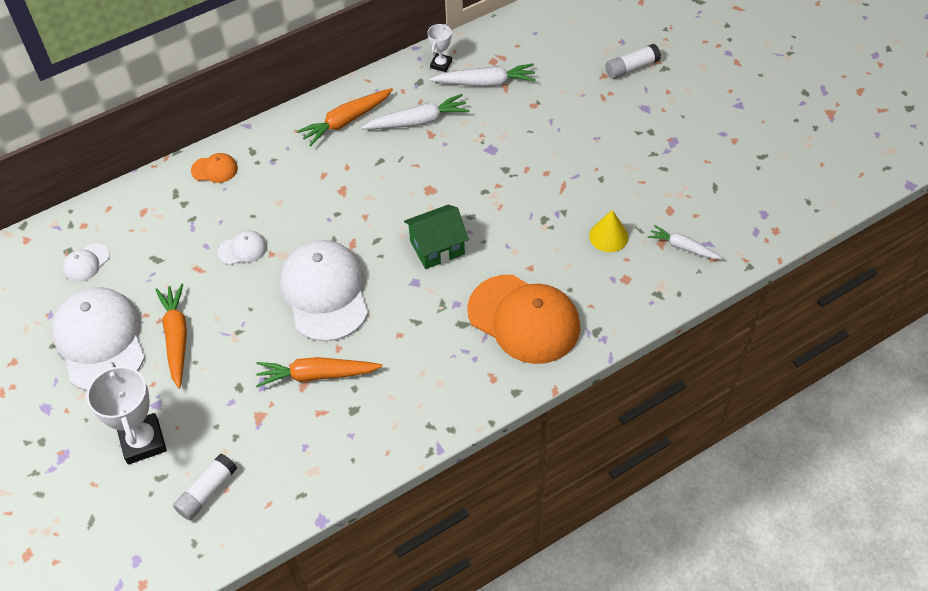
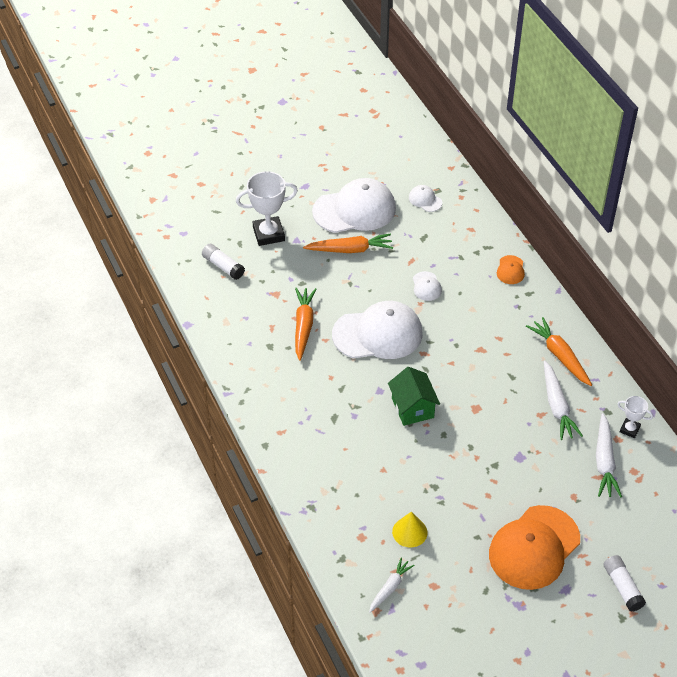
camera: 95 degrees right, 5 degrees down
orange cap [467,275,580,364] -> orange cap moved to [489,505,580,590]

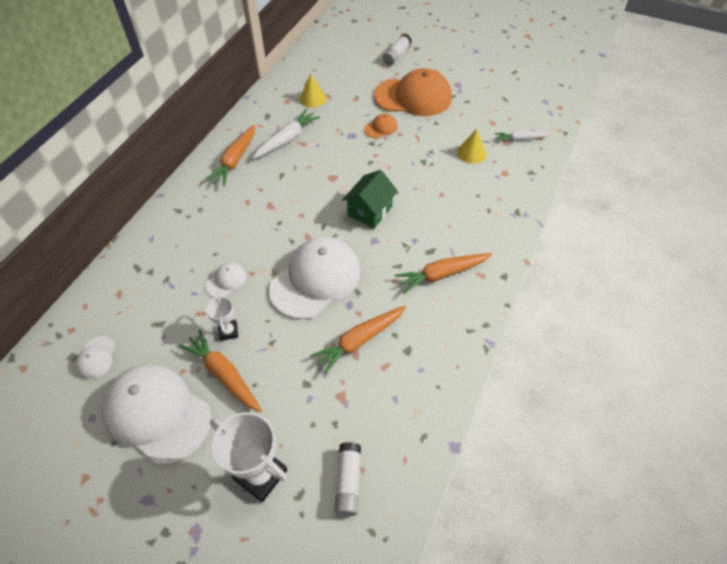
camera: 130 degrees left, 5 degrees up
white cap [332,301,423,359] -> white cap turned 90 degrees clockwise [269,237,361,319]
orange cap [497,255,525,284] -> orange cap moved to [364,114,397,138]
white carrot [596,413,622,497] -> yellow cone [300,74,326,108]
white trophy [617,396,653,438] -> white trophy moved to [206,294,238,341]
none -> orange carrot [394,253,492,294]

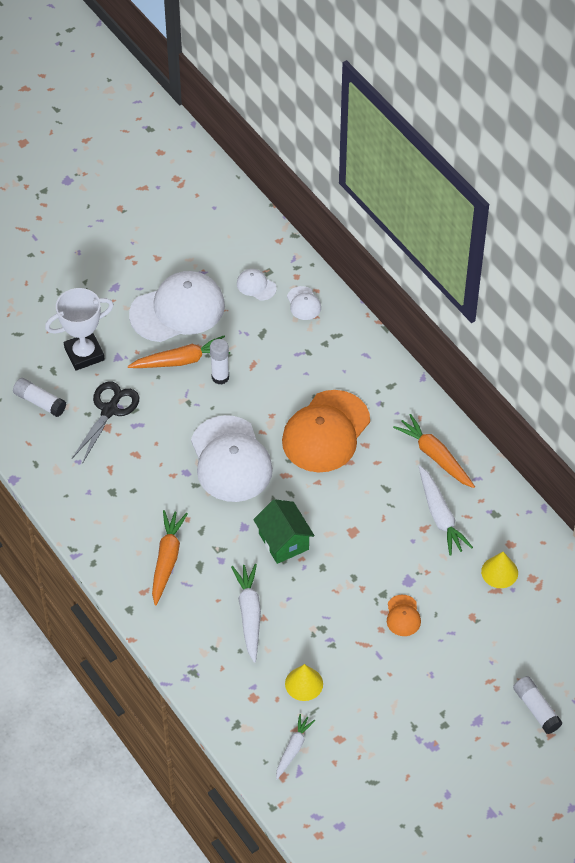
camera: 120 degrees right, 0 degrees up
white cap [206,263,246,298] -> white cap moved to [287,286,321,320]
white trophy [206,294,238,341] -> white glue stick [210,339,229,385]
orange carrot [310,306,406,375] -> none
orange cap [374,68,452,116] -> orange cap moved to [282,390,370,472]
none -> black scissors [72,381,139,464]
none -> white carrot [231,564,261,663]

